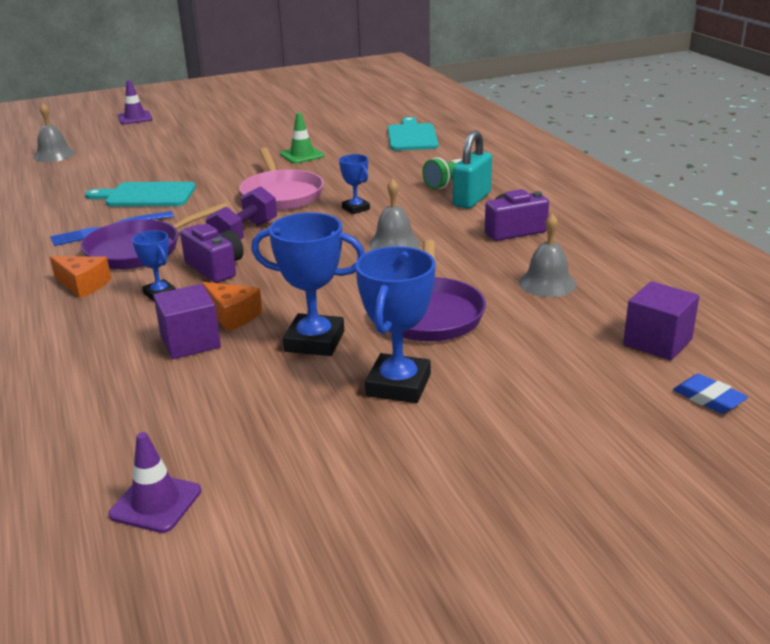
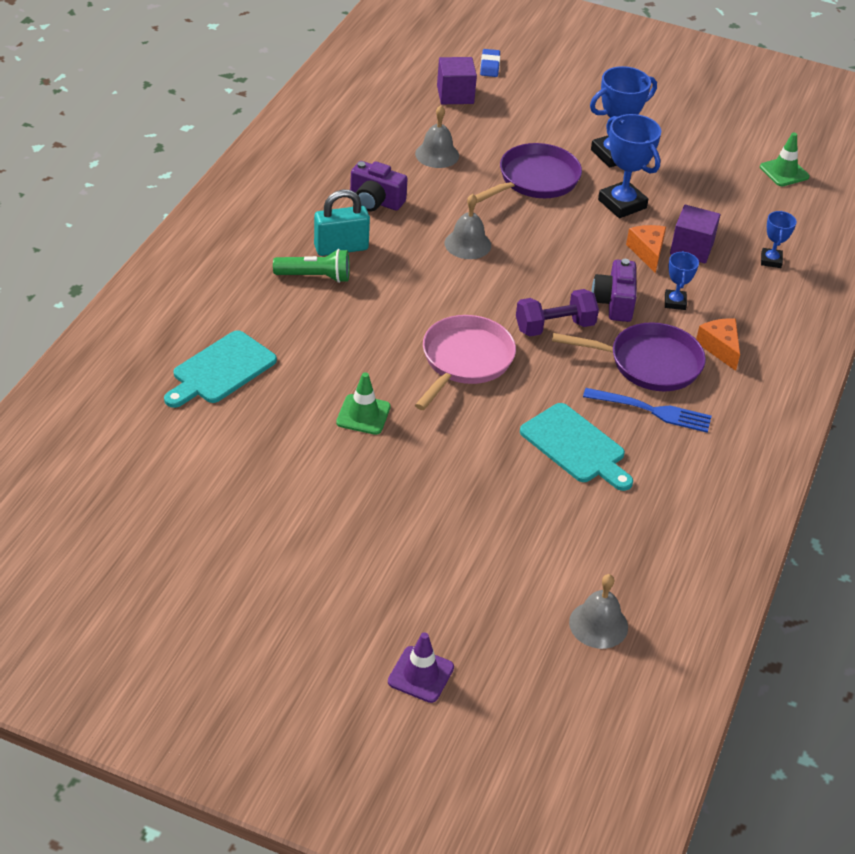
camera: 140 degrees left, 15 degrees up
purple traffic cone [109,432,201,533] -> green traffic cone [760,132,810,186]
blue trophy [339,154,370,214] -> blue trophy moved to [761,211,797,268]

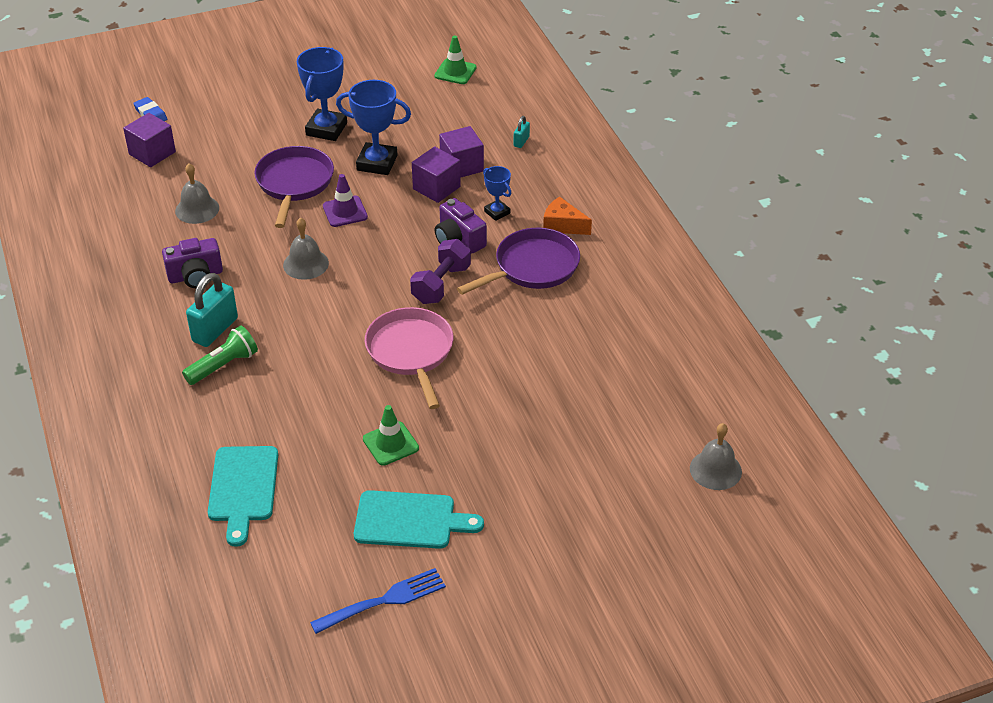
camera: 40 degrees left, 0 degrees up
purple traffic cone [388,632,454,703] -> purple traffic cone moved to [323,174,368,227]
turquoise cutting board [520,403,633,491] -> turquoise cutting board moved to [354,490,484,549]
blue fork [583,388,712,433] -> blue fork moved to [310,568,446,634]
orange cheese [626,225,666,273] -> purple cube [412,146,461,203]
blue trophy [761,211,797,268] -> turquoise padlock [514,116,530,148]

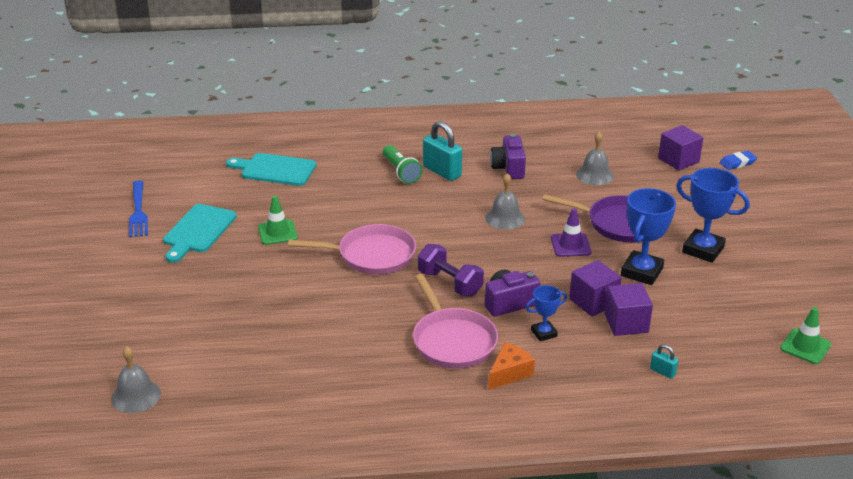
camera: 105 degrees right, 10 degrees down
purple pan [457,228,580,295] -> pink pan [413,274,498,369]

